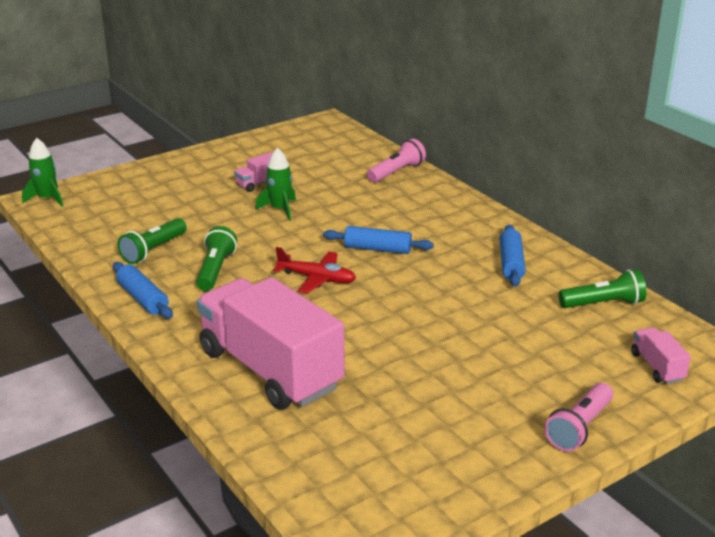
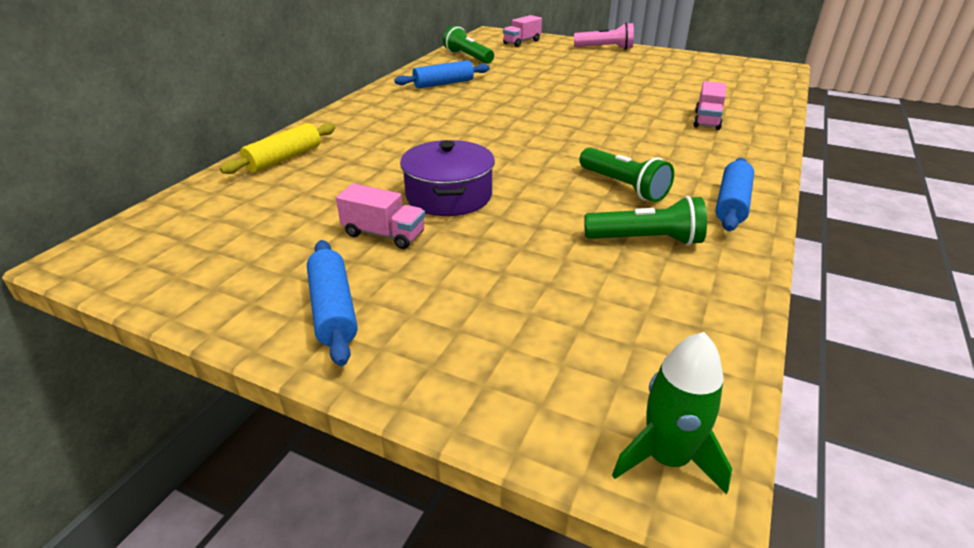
camera: 120 degrees left, 5 degrees up
green flashlight [196,226,237,291] -> green flashlight turned 105 degrees counterclockwise [579,148,674,202]
pink truck [197,277,345,409] -> pink truck [694,81,726,130], size x0.41
green rocket [256,148,296,221] -> purple pot [400,140,495,216]
red plane [273,247,356,294] -> none
blue rolling pin [323,226,434,254] -> blue rolling pin moved to [307,240,358,366]
pink flashlight [367,139,426,183] -> yellow rolling pin [220,123,335,174]

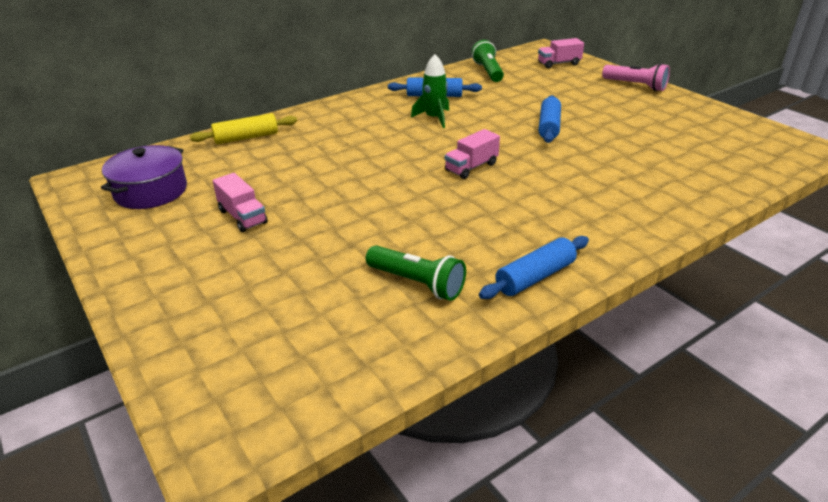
camera: 30 degrees right, 0 degrees up
blue rolling pin [307,240,358,366] -> blue rolling pin moved to [539,95,561,143]
purple pot [400,140,495,216] -> purple pot moved to [101,145,187,209]
green flashlight [579,148,674,202] -> none
green rocket [612,332,732,495] -> green rocket moved to [411,54,449,128]
pink truck [694,81,726,130] -> pink truck moved to [445,129,500,179]

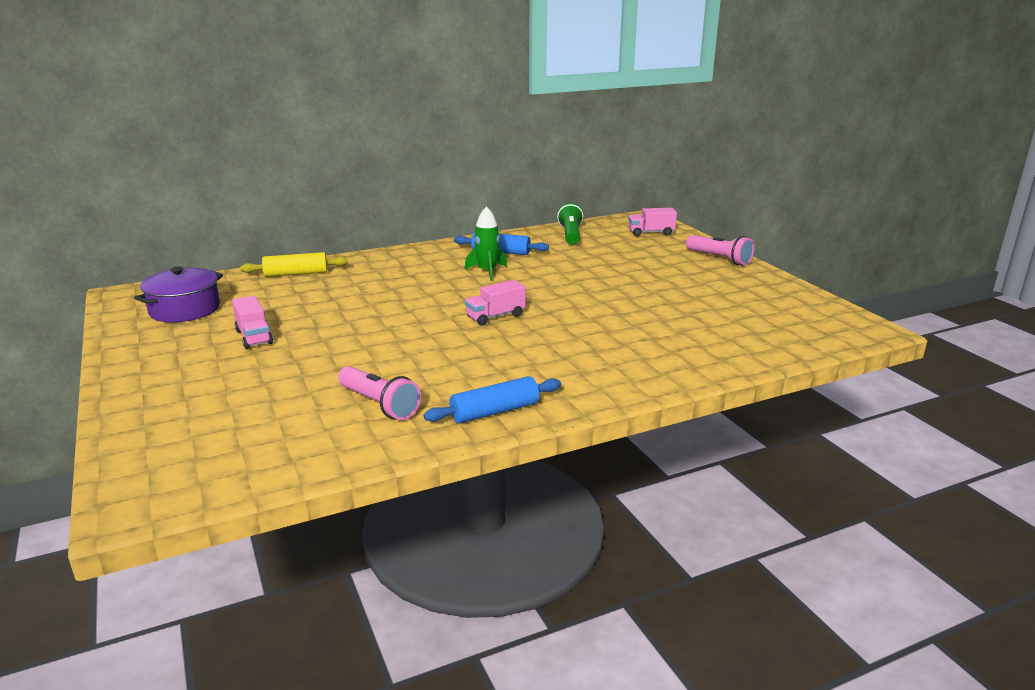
camera: 10 degrees right, 10 degrees down
green flashlight [366,245,466,301] -> pink flashlight [338,366,421,420]
blue rolling pin [539,95,561,143] -> none

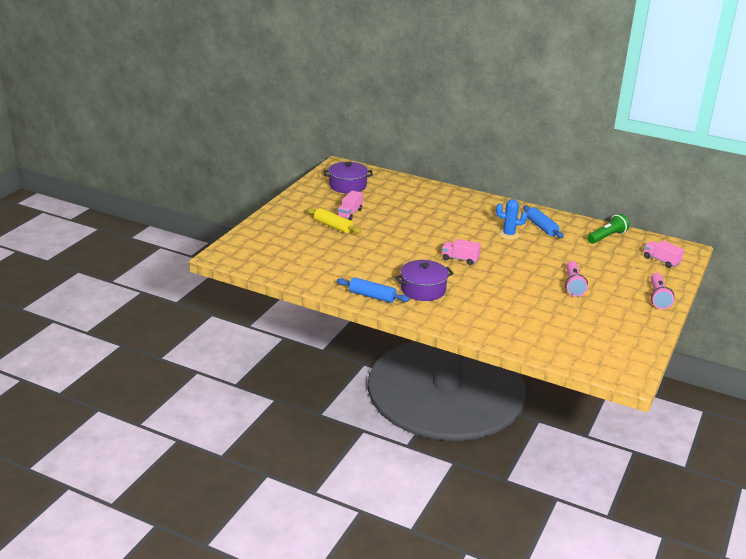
camera: 50 degrees right, 5 degrees up
yellow rolling pin [240,252,348,277] -> yellow rolling pin moved to [306,208,361,234]
pink flashlight [338,366,421,420] -> pink flashlight moved to [565,261,588,297]
green rocket [465,206,507,281] -> blue cactus [496,199,527,240]
none -> purple pot [395,260,454,301]

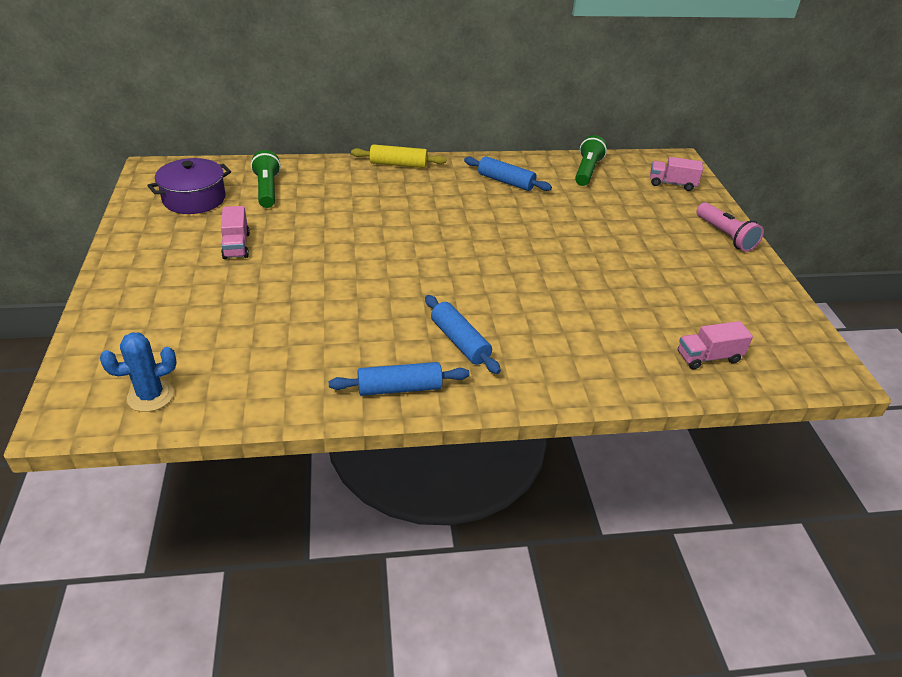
camera: 35 degrees left, 10 degrees up
yellow rolling pin [306,208,361,234] -> yellow rolling pin moved to [351,144,446,168]
purple pot [395,260,454,301] -> blue rolling pin [425,295,501,374]
pink truck [442,239,481,265] -> pink truck moved to [678,321,753,369]
blue cactus [496,199,527,240] -> blue cactus moved to [100,332,177,412]
pink flashlight [565,261,588,297] -> none
none -> green flashlight [251,150,281,208]

